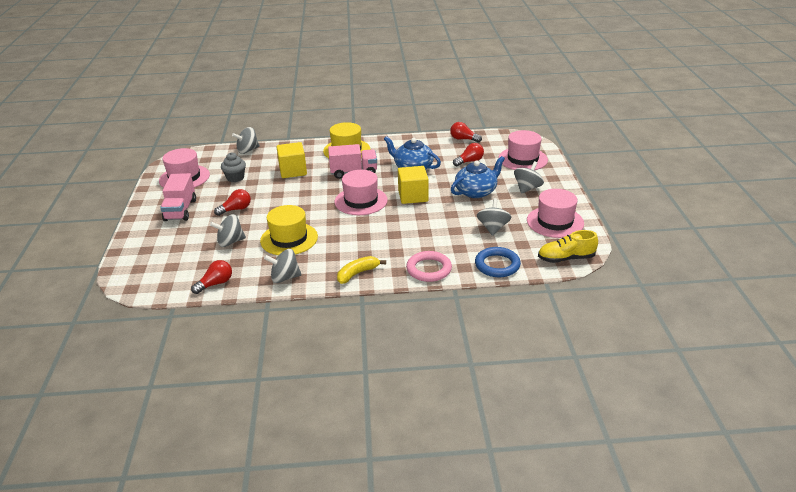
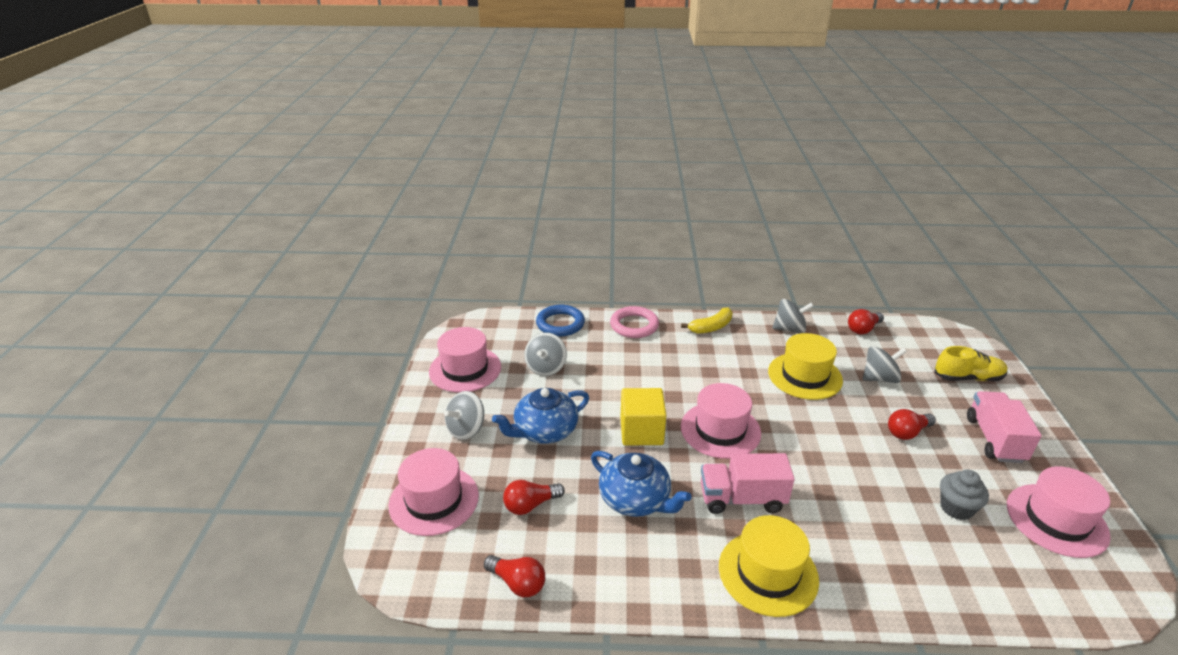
camera: 175 degrees left, 0 degrees up
grey spinning top [232,127,260,154] -> none
yellow cube [277,142,307,178] -> none
yellow shoe [538,230,598,263] -> yellow shoe moved to [935,346,1008,381]

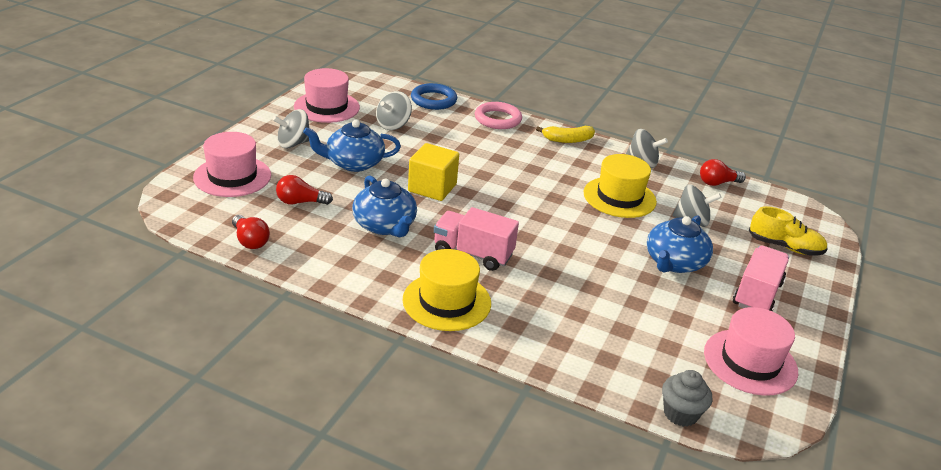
camera: 20 degrees right, 0 degrees up
pink hat [681,383,761,459] -> none
red light bulb [888,409,936,440] -> blue teapot [647,215,713,273]
grey cupcake [940,470,989,520] -> grey cupcake moved to [662,370,712,427]

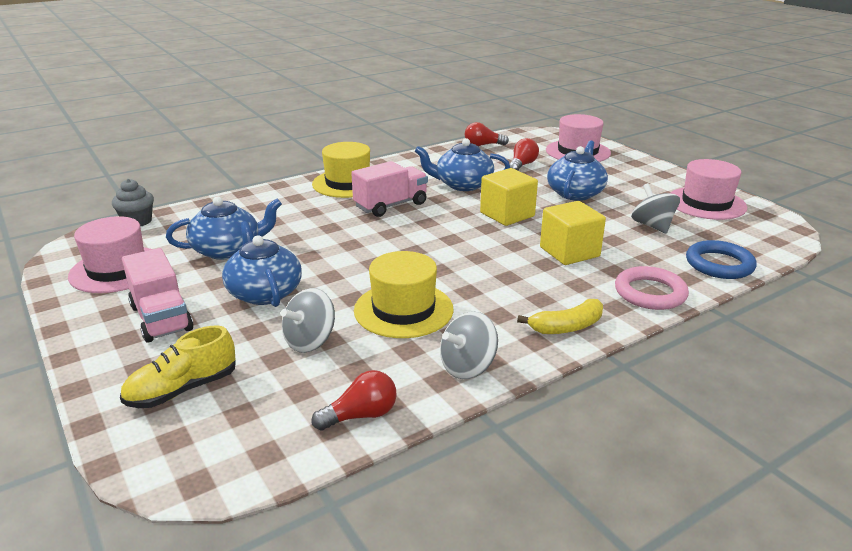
camera: 125 degrees right, 5 degrees down
grey spinning top [273,109,309,148] -> none
yellow banana [536,126,595,143] -> yellow banana turned 135 degrees counterclockwise [517,299,603,334]
red light bulb [700,159,746,186] -> red light bulb turned 45 degrees clockwise [312,370,397,431]
none -> blue teapot [166,196,282,260]
none -> yellow cube [540,201,606,265]

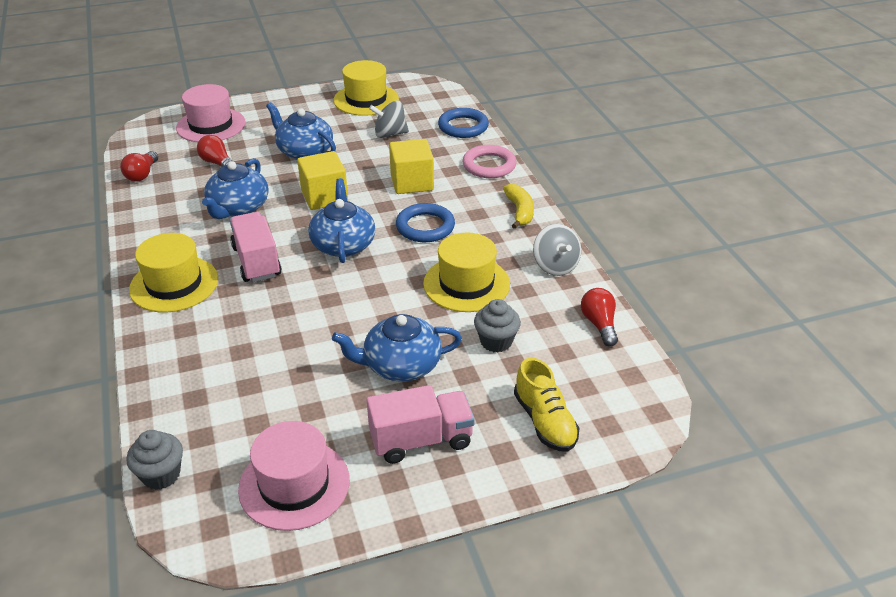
camera: 75 degrees left, 10 degrees up
blue teapot [166,196,282,260] -> blue teapot moved to [308,178,375,263]
grey spinning top [281,288,335,353] -> grey cupcake [474,299,521,352]
pink hat [670,159,747,220] -> yellow hat [333,60,399,116]
none -> blue ring [396,203,455,242]

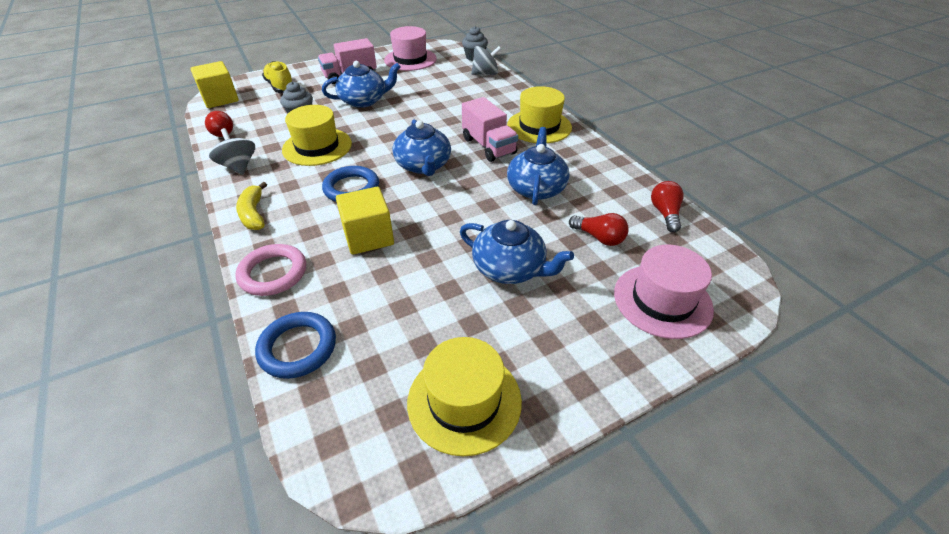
camera: 170 degrees right, 5 degrees up
yellow cube [297,151,348,210] -> yellow cube moved to [190,61,239,108]
grey spinning top [369,101,409,138] -> grey spinning top moved to [471,46,501,75]

